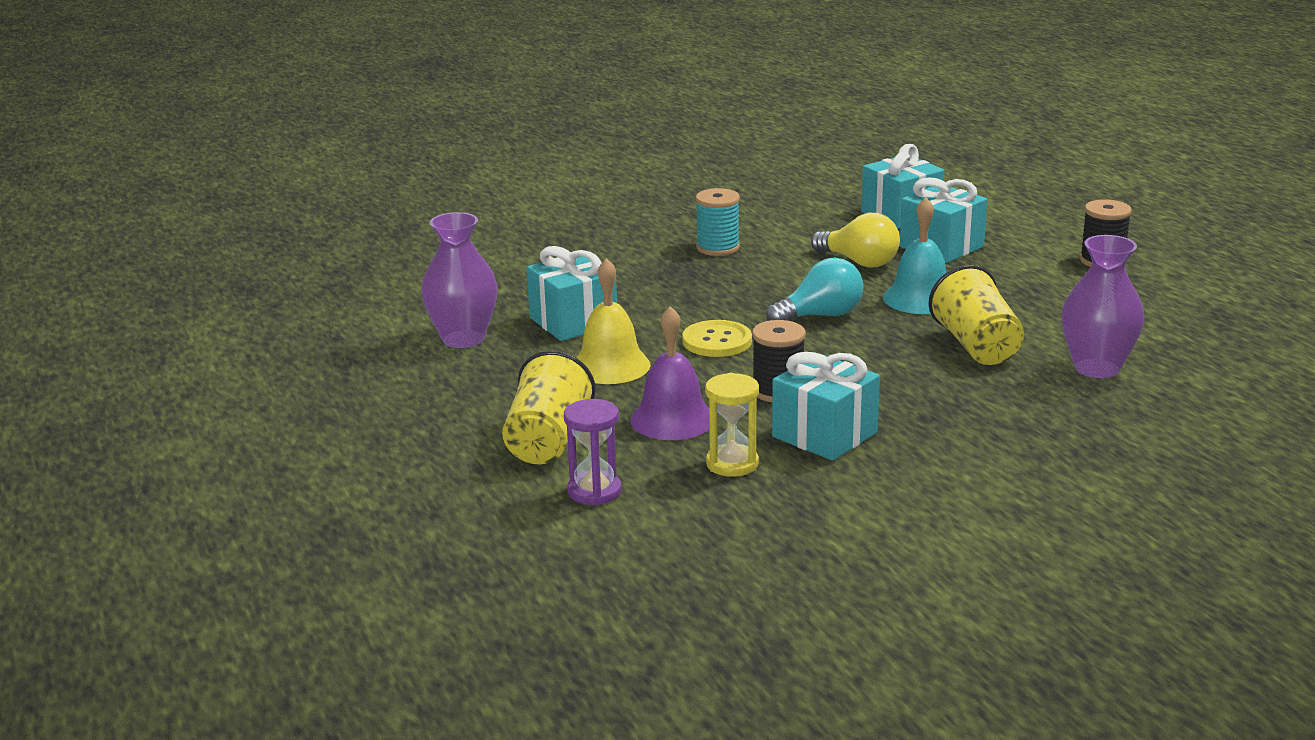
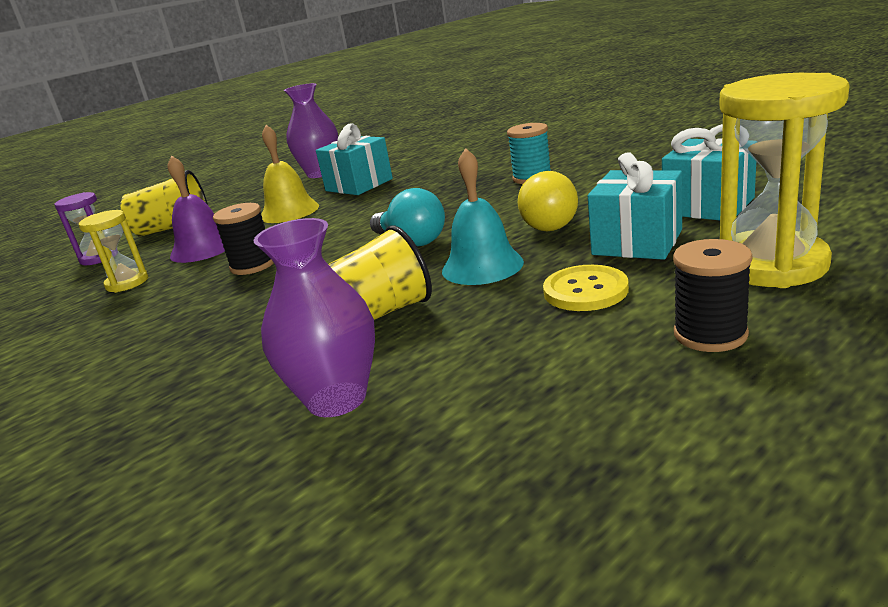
camera: 75 degrees right, 0 degrees up
yellow button [682,320,752,357] -> yellow button moved to [543,265,629,311]
turquoise gift [772,352,880,461] -> none
none -> yellow hourglass [719,73,850,288]

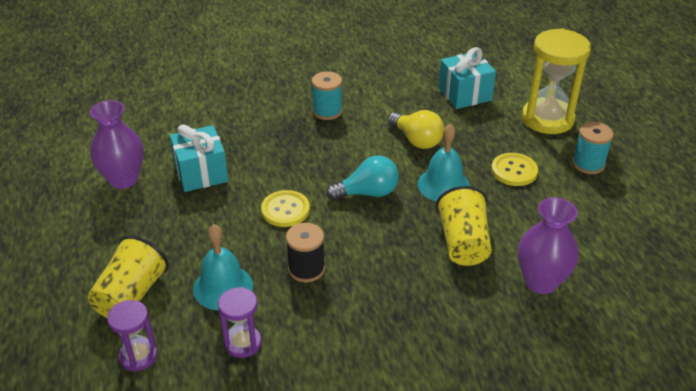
camera: 65 degrees left, 15 degrees up
yellow hourglass [79,210,149,293] -> purple hourglass [218,287,262,358]
purple bell [168,156,225,263] -> turquoise bell [193,224,253,310]
yellow bell [261,125,319,223] -> none
turquoise gift [588,152,682,260] -> none
black spool [673,239,752,352] -> turquoise spool [572,122,613,174]
none -> yellow button [261,190,310,227]

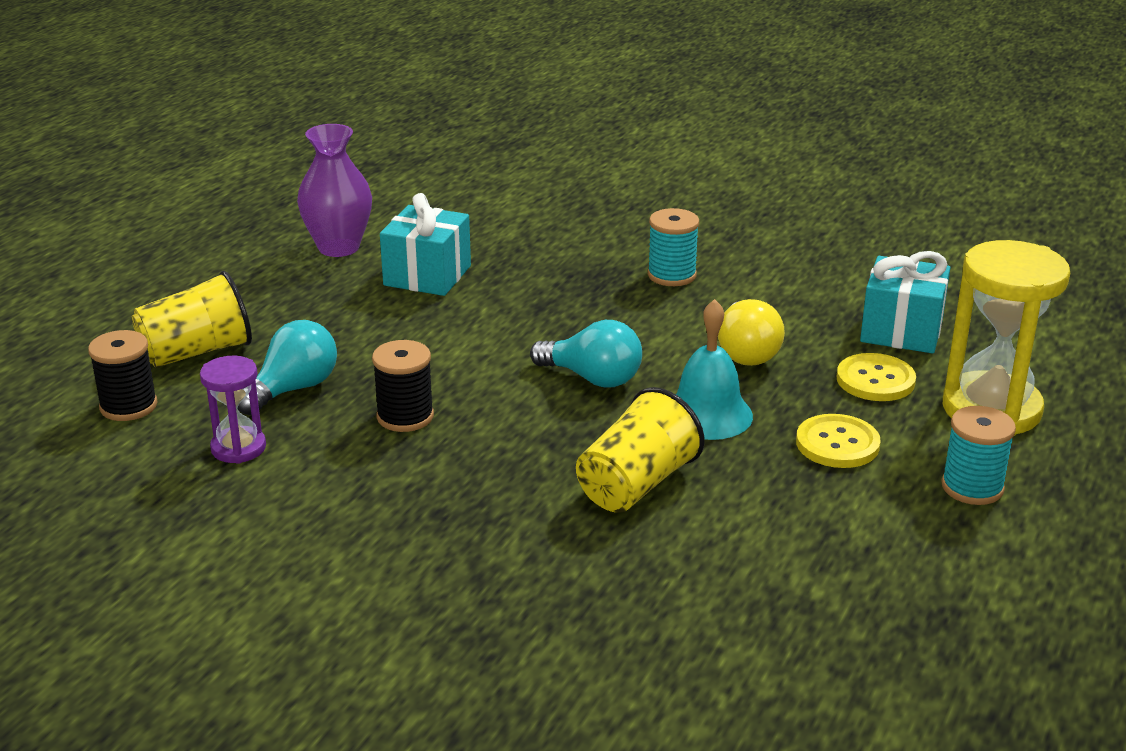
camera: 40 degrees right, 10 degrees down
purple hourglass [107,300,158,372] -> black spool [88,330,157,421]
turquoise bell [193,224,253,310] -> turquoise light bulb [238,320,337,415]
yellow button [261,190,310,227] -> yellow button moved to [837,353,916,401]
purple vase [518,197,579,294] -> none

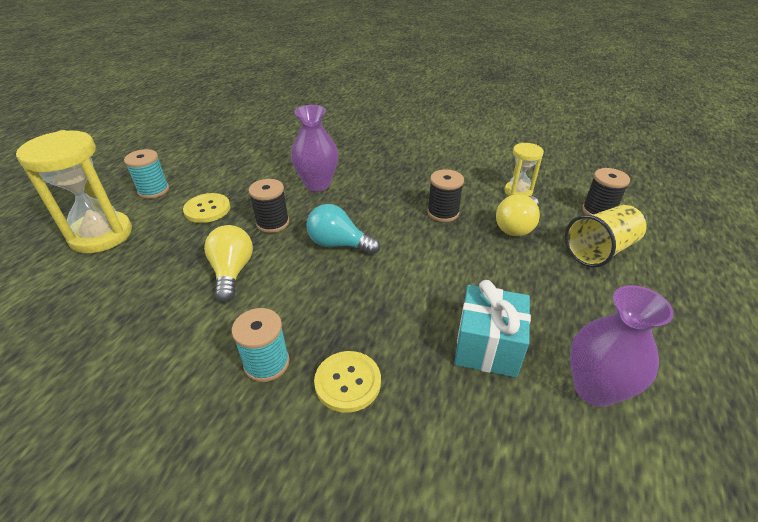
camera: 175 degrees right, 10 degrees up
purple hourglass [200,356,266,464] -> yellow hourglass [504,143,544,196]
turquoise light bulb [238,320,337,415] -> yellow light bulb [496,194,540,236]
yellow cup [576,387,704,513] -> purple vase [291,105,338,191]
turquoise bell [676,299,753,440] -> black spool [248,179,289,233]
yellow button [837,353,916,401] -> yellow button moved to [314,351,381,413]
turquoise gift [860,251,950,353] -> none

